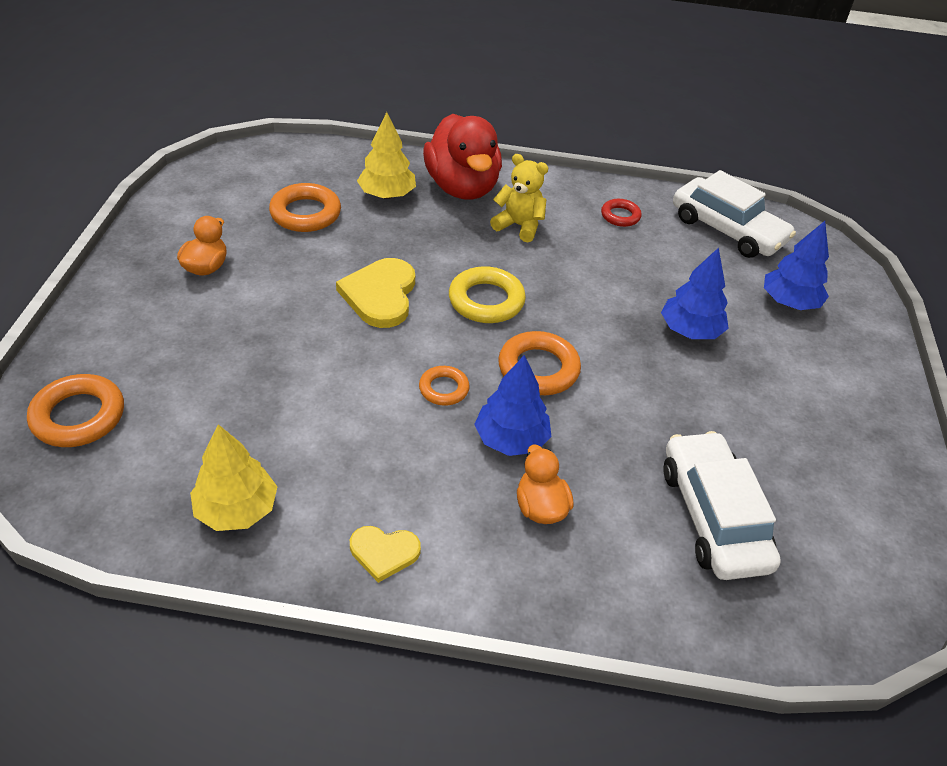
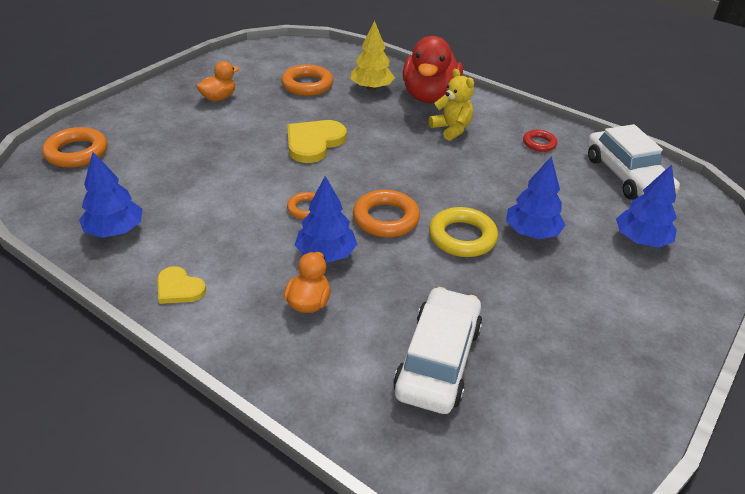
camera: 30 degrees right, 5 degrees down
yellow tree [190,424,278,531] -> blue tree [79,152,142,238]
yellow ring [449,266,526,323] -> yellow ring moved to [429,207,498,257]

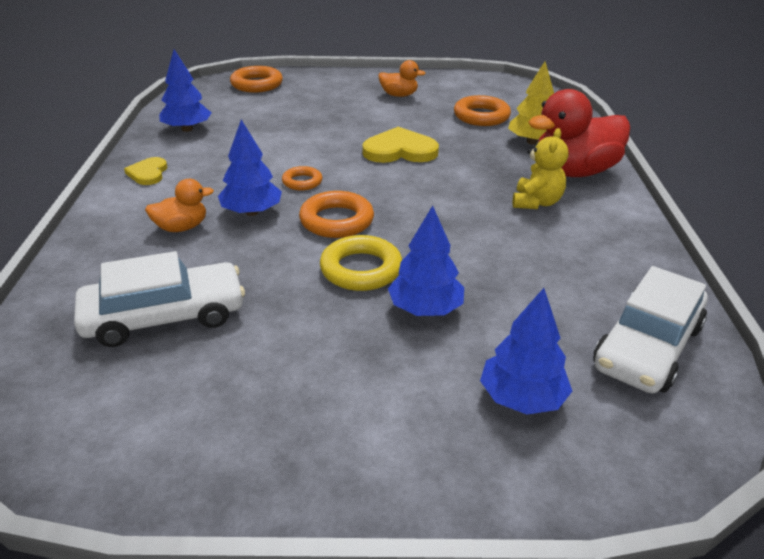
camera: 55 degrees right, 5 degrees down
red ring [523,130,557,152] -> none

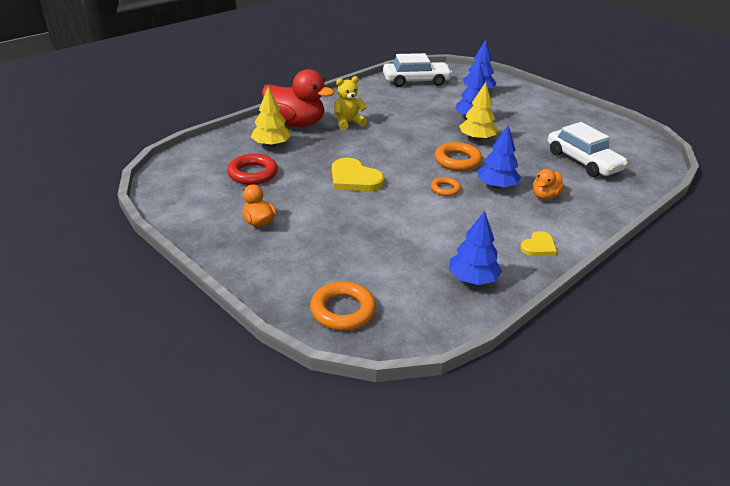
camera: 135 degrees left, 0 degrees up
white car [74,251,245,347] -> white car turned 150 degrees counterclockwise [547,122,628,177]
orange duck [145,179,214,232] -> orange duck turned 75 degrees counterclockwise [533,169,565,200]
yellow ring [320,235,402,291] -> yellow tree [459,82,498,141]
orange ring [454,95,511,126] -> red ring [227,154,278,185]

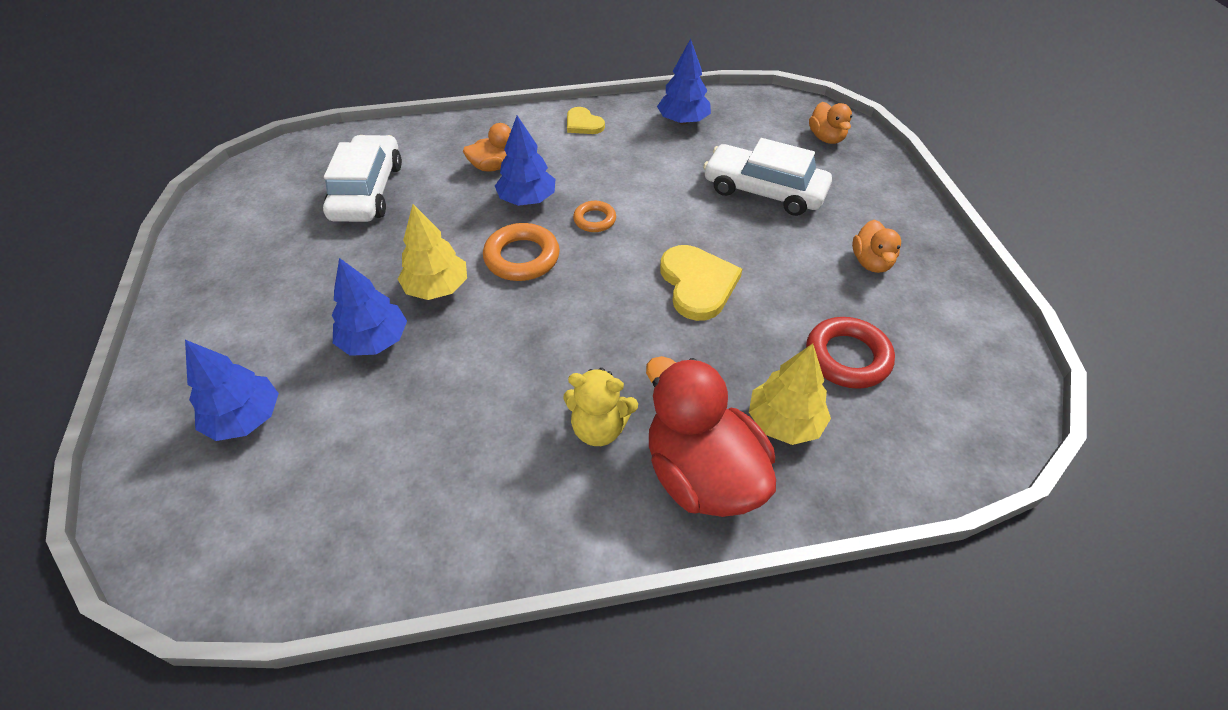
camera: 145 degrees left, 15 degrees up
orange ring [310,281,376,330] -> orange duck [809,102,852,144]
white car [383,53,452,87] -> white car moved to [703,138,832,216]
yellow heart [520,231,557,256] -> yellow heart turned 120 degrees counterclockwise [567,107,605,134]

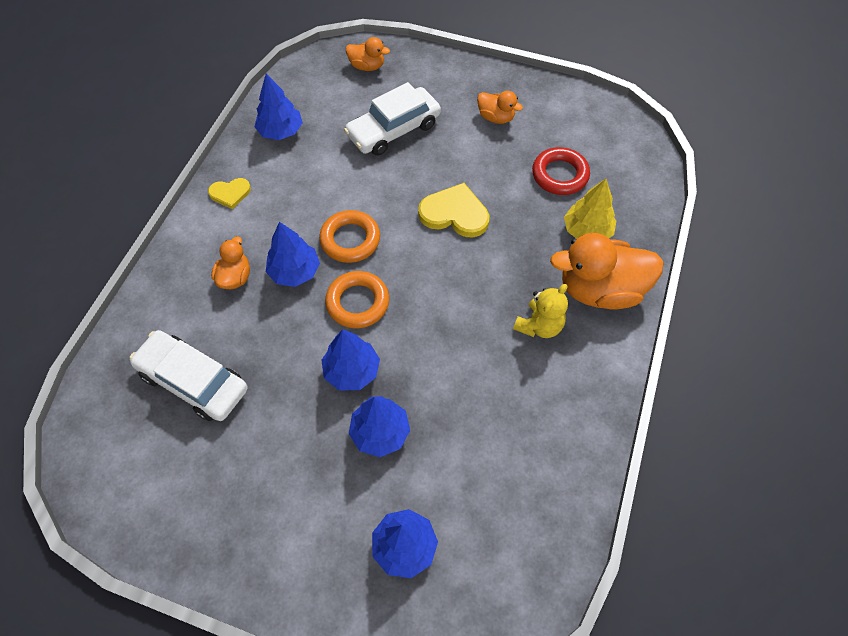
camera: 60 degrees left, 10 degrees up
yellow tree [398,204,467,300] -> blue tree [321,329,380,390]
orange ring [573,201,616,232] -> orange ring [319,210,380,263], size x1.68
red duck [646,356,776,517] -> orange duck [550,233,664,309]

